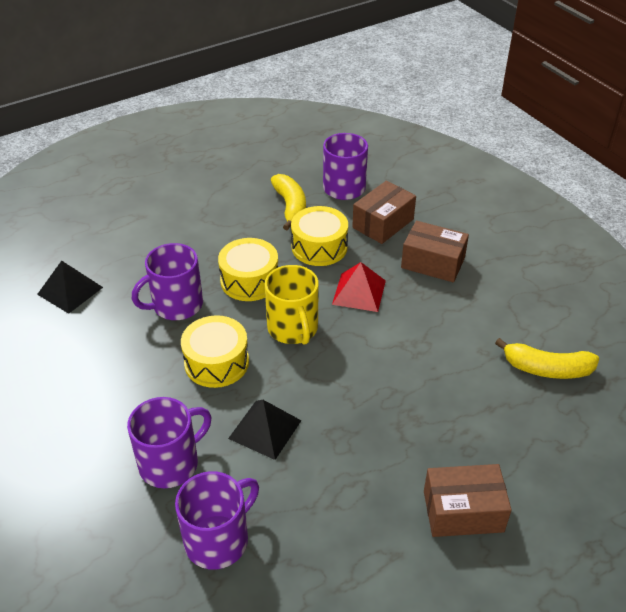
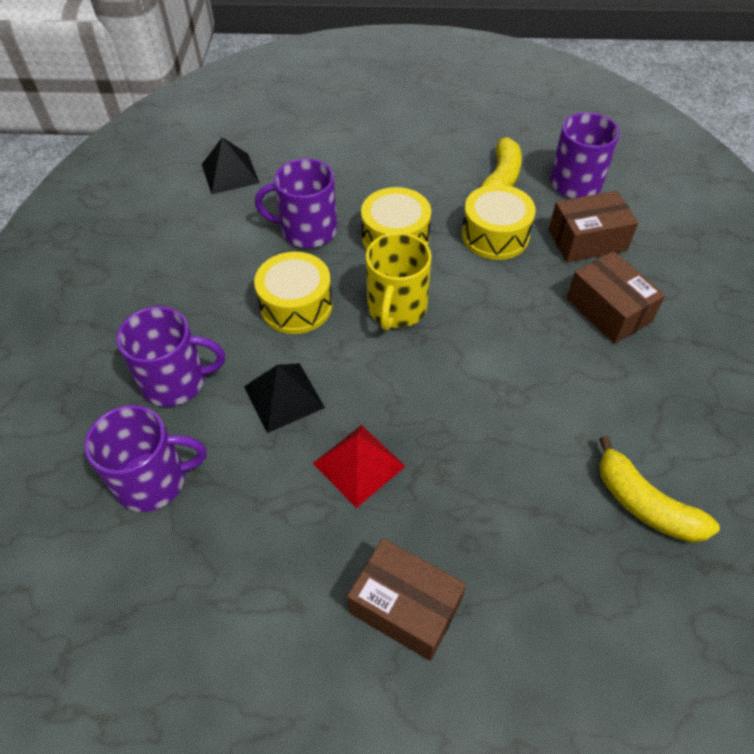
camera: 35 degrees right, 10 degrees up
red pyramid [332,262,386,312] -> red pyramid moved to [313,425,406,508]

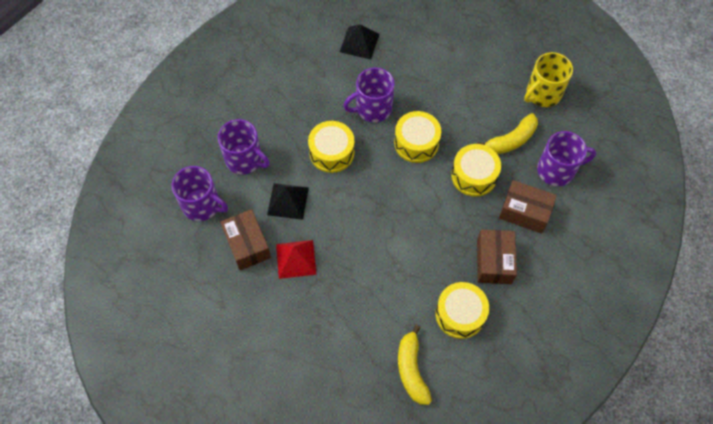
camera: 35 degrees right, 10 degrees up
purple mug [255,158,337,248] -> purple mug turned 60 degrees counterclockwise [344,68,395,122]
brown box [347,538,466,661] -> brown box moved to [220,209,271,270]
yellow mug [366,232,432,331] -> yellow mug moved to [524,52,573,107]
none -> yellow drum [435,282,489,339]

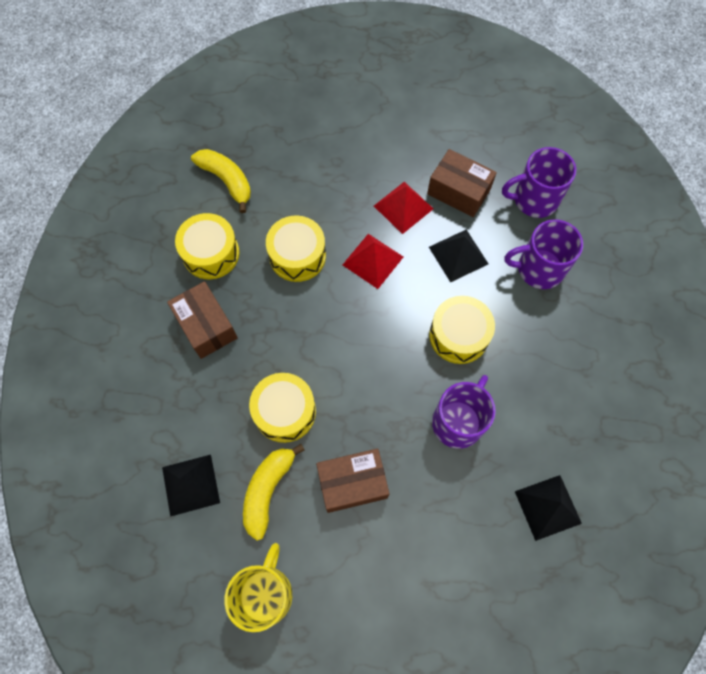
camera: 145 degrees right, 5 degrees up
yellow drum [394,111,441,163] -> yellow drum moved to [266,215,326,282]
brown box [499,180,557,234] -> brown box moved to [316,449,390,513]
purple mug [537,131,596,186] -> black pyramid [162,455,220,517]
none -> red pyramid [343,234,403,289]

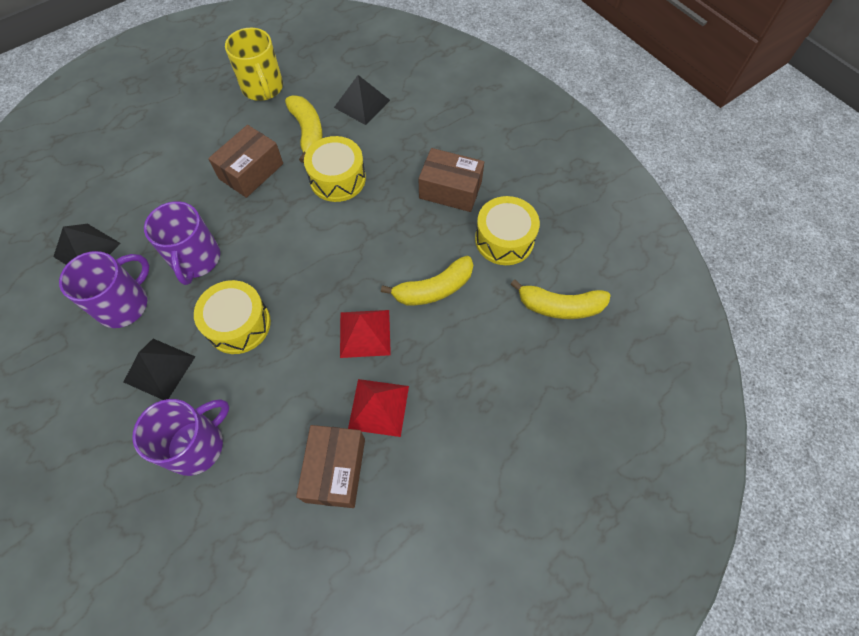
camera: 140 degrees right, 5 degrees down
yellow drum [266,215,326,282] -> yellow banana [381,256,473,306]
brown box [427,149,497,217] -> brown box turned 75 degrees counterclockwise [296,425,365,508]
black pyramid [429,230,488,283] -> black pyramid moved to [124,339,196,400]
purple mug [502,147,576,218] -> purple mug moved to [59,251,149,328]

